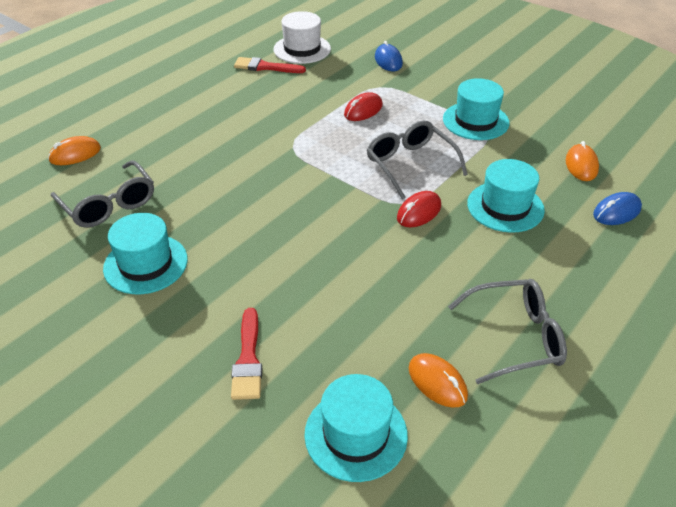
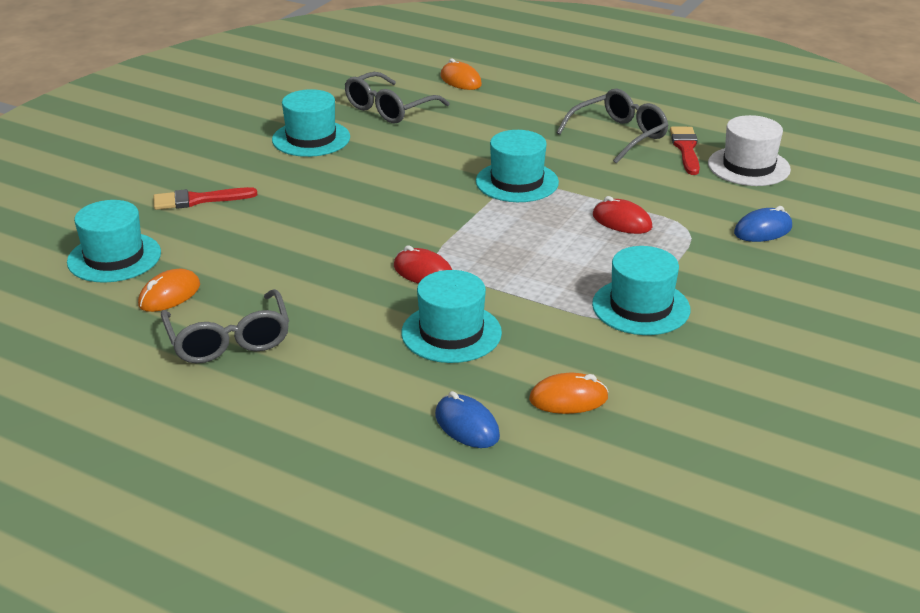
camera: 80 degrees right, 10 degrees down
grey glasses [367,121,468,200] -> grey glasses moved to [557,89,668,164]
none -> turquoise hat [476,130,559,202]

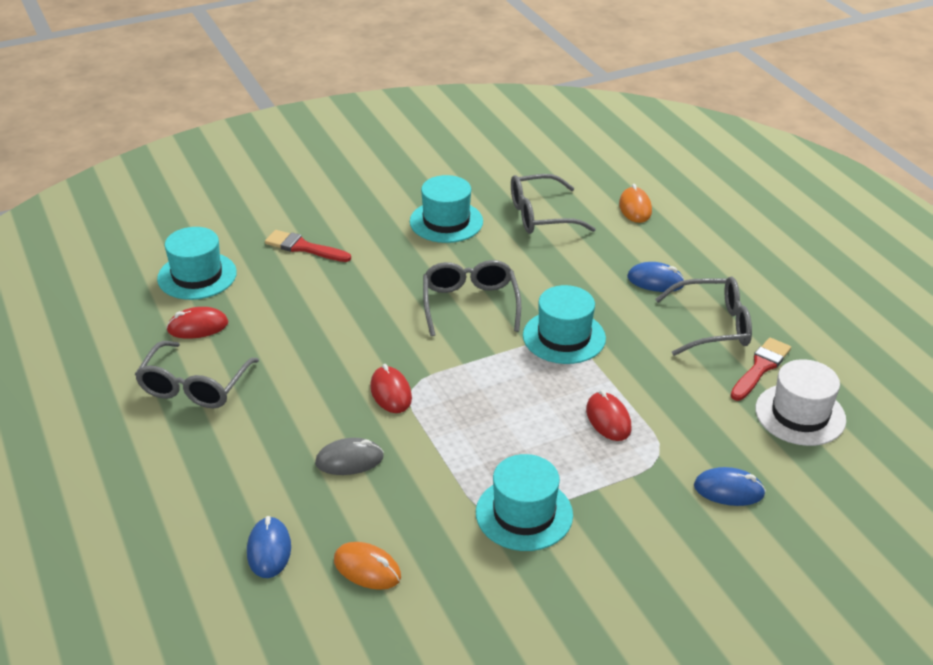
camera: 35 degrees right, 5 degrees up
orange mouse [138,269,200,312] -> red mouse [166,307,228,339]
turquoise hat [401,270,502,363] -> grey mouse [315,438,384,475]
none -> grey glasses [423,260,521,336]
none -> blue mouse [627,262,684,292]

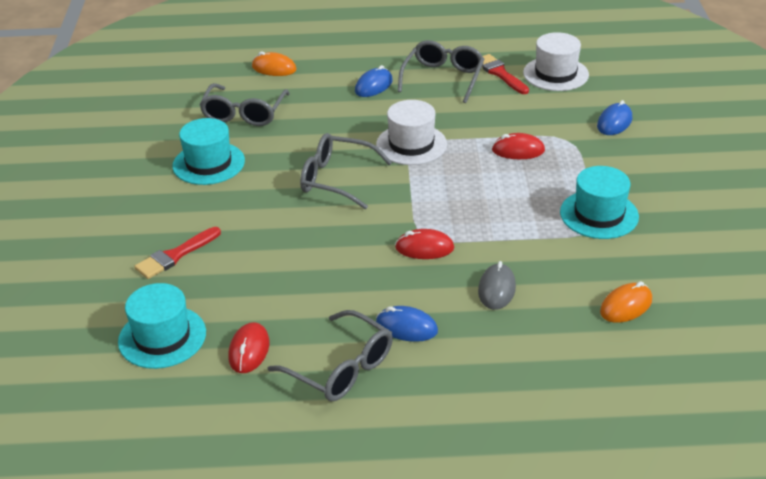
camera: 65 degrees left, 0 degrees up
blue mouse [247,516,291,578] -> blue mouse moved to [376,306,438,342]
turquoise hat [523,285,606,364] -> white hat [376,100,447,165]

